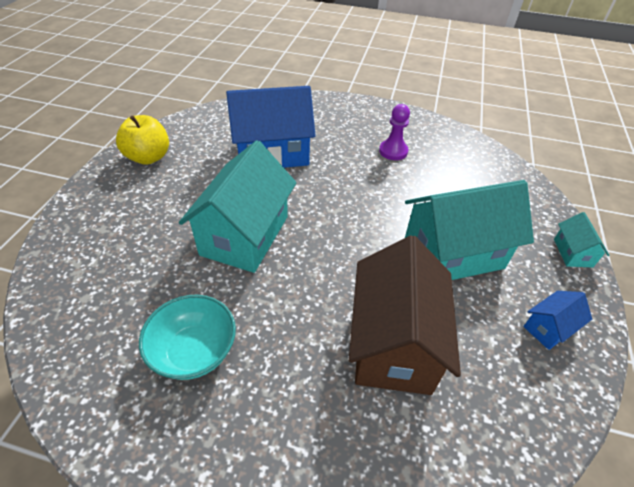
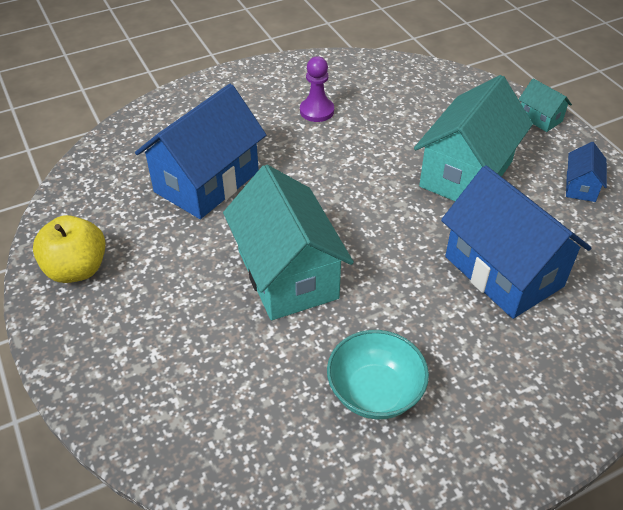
camera: 40 degrees left, 0 degrees up
brown house [349,235,461,395] -> blue house [441,165,591,319]

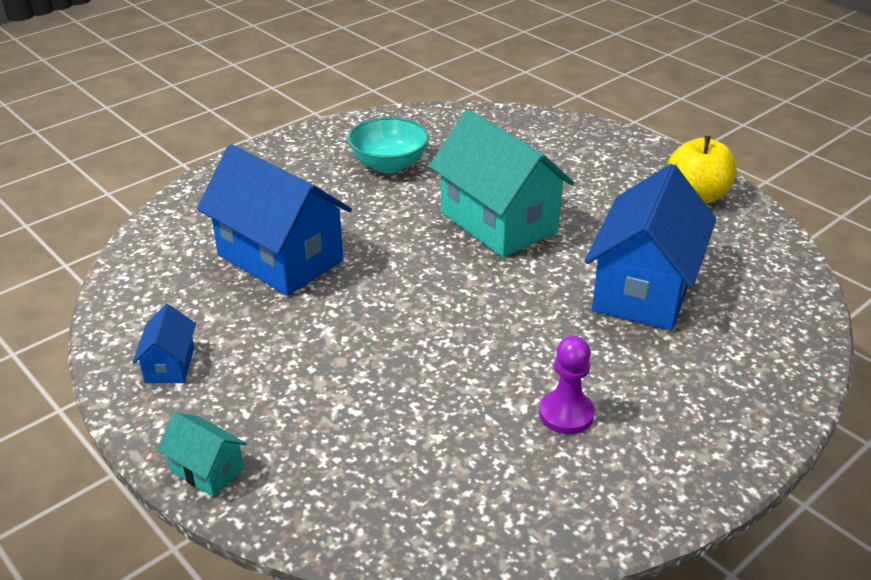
camera: 165 degrees right, 10 degrees down
turquoise house [414,75,533,201] -> none

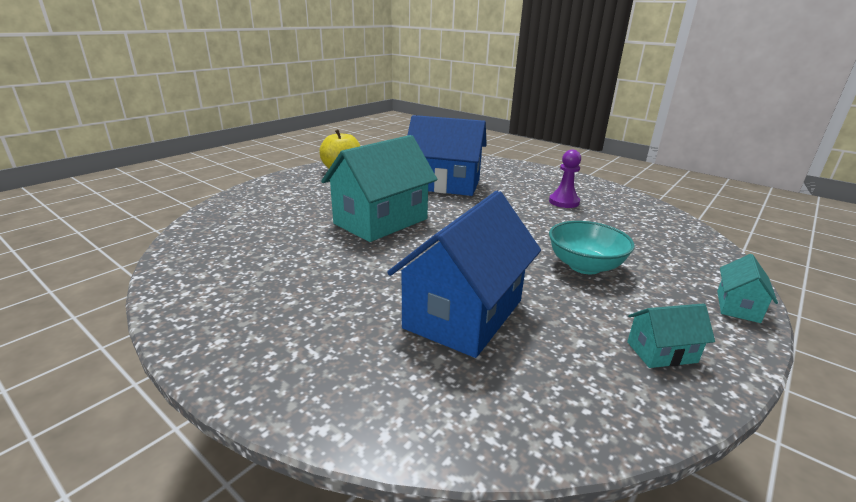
camera: 100 degrees left, 10 degrees down
blue house [133,304,196,383] -> turquoise house [627,303,715,368]
turquoise bowl [348,117,429,173] -> turquoise bowl moved to [549,221,635,274]

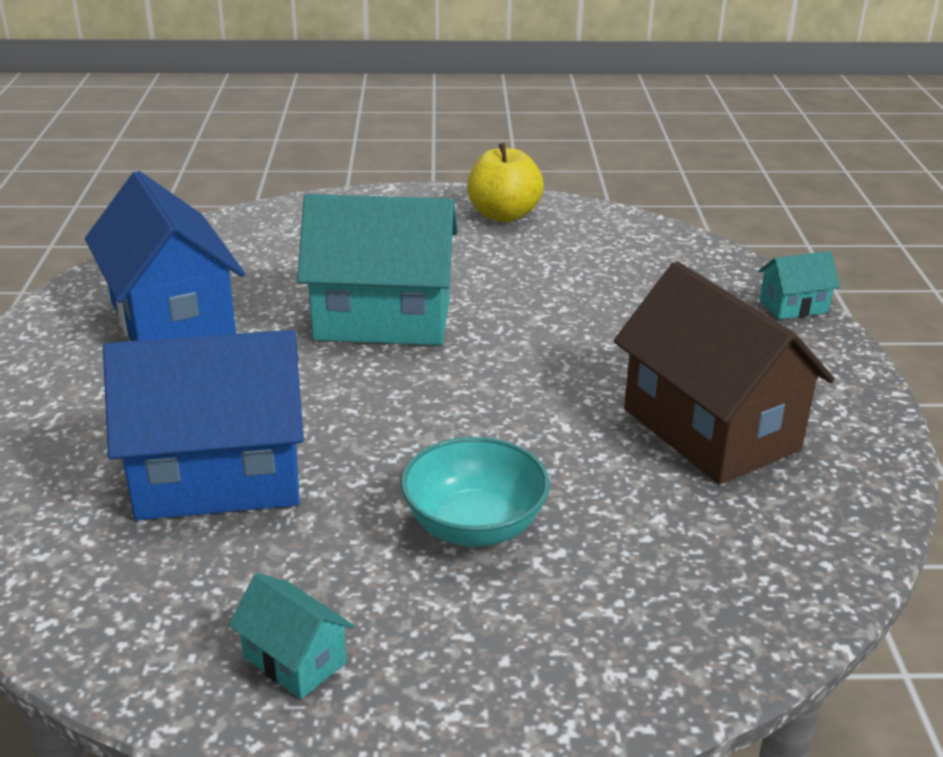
camera: 50 degrees right, 5 degrees up
blue house [408,115,487,196] -> blue house moved to [85,171,245,341]
purple pawn [549,150,581,208] -> brown house [613,261,835,484]
turquoise house [717,254,778,323] -> turquoise house moved to [758,251,840,320]

